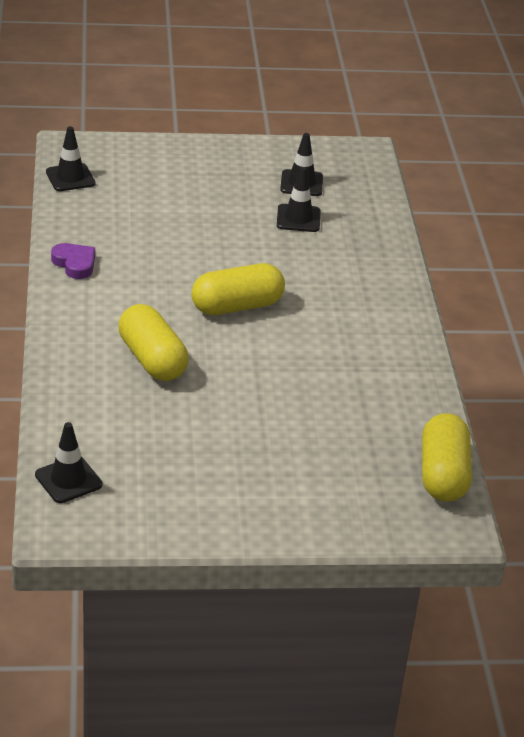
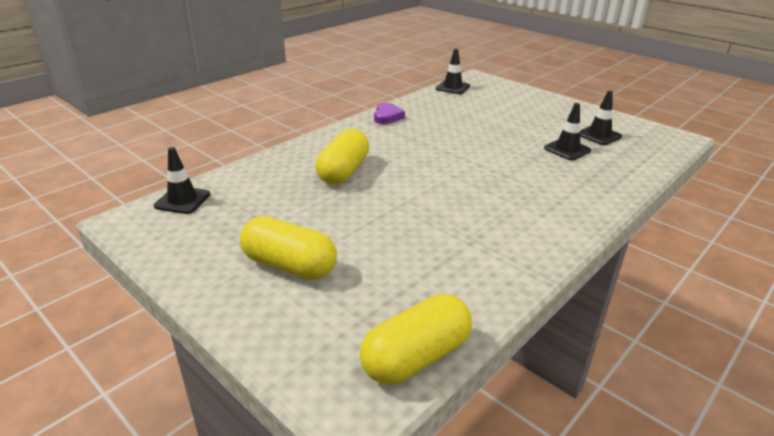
camera: 50 degrees right, 5 degrees down
yellow capsule [192,263,285,315] -> yellow capsule moved to [240,216,337,280]

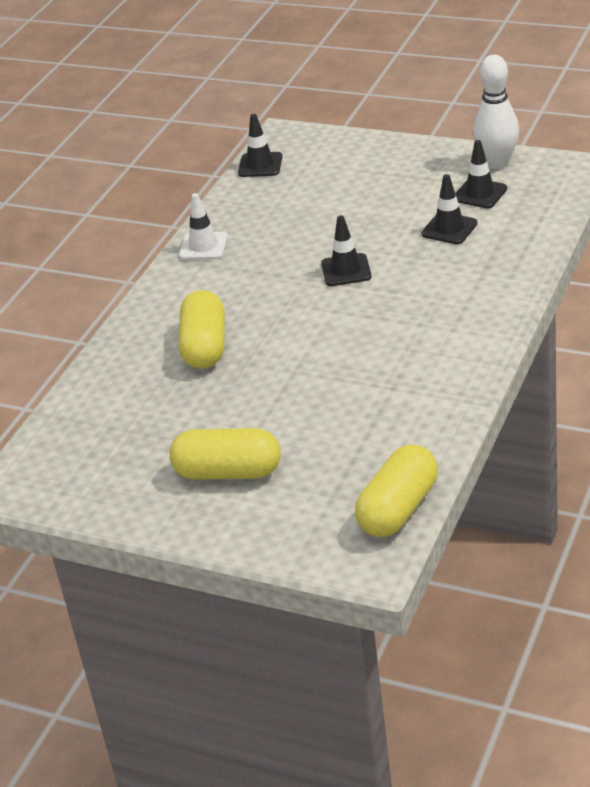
camera: 15 degrees left, 5 degrees up
black traffic cone [154,147,210,214] -> black traffic cone moved to [321,215,372,286]
purple heart [374,103,405,124] -> white traffic cone [179,193,228,260]
none -> white bowling pin [473,54,519,169]

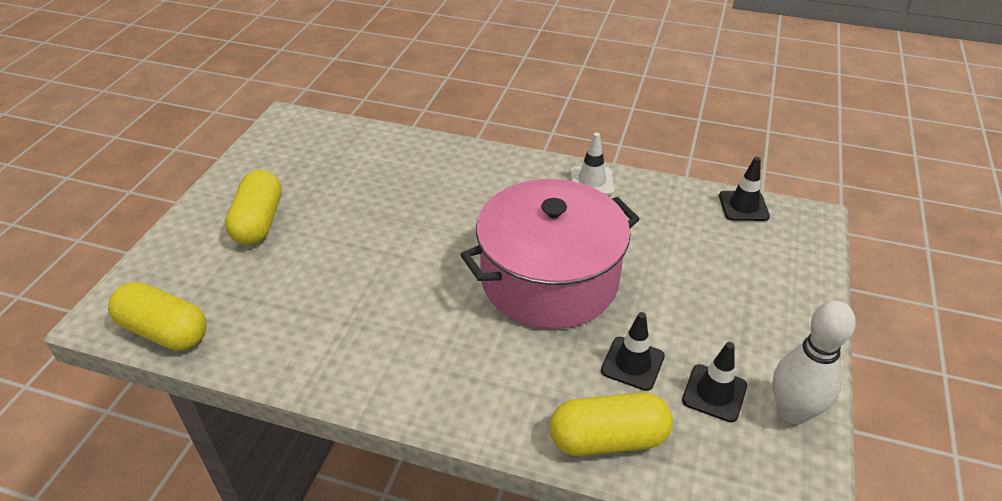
camera: 80 degrees right, 5 degrees up
yellow capsule [179,290,224,369] -> yellow capsule moved to [550,392,673,456]
black traffic cone [321,215,372,286] -> pink pot [460,179,639,329]

